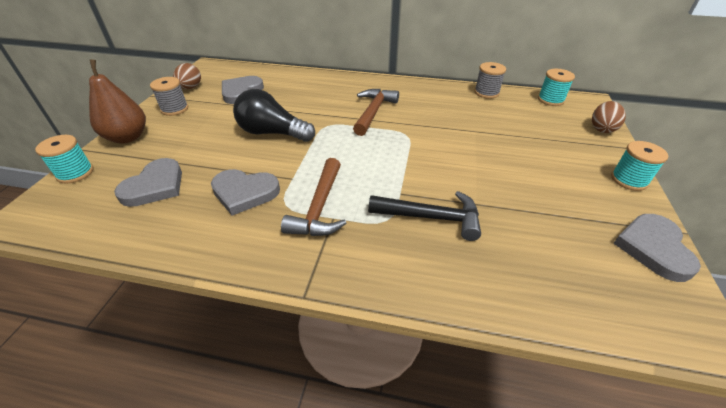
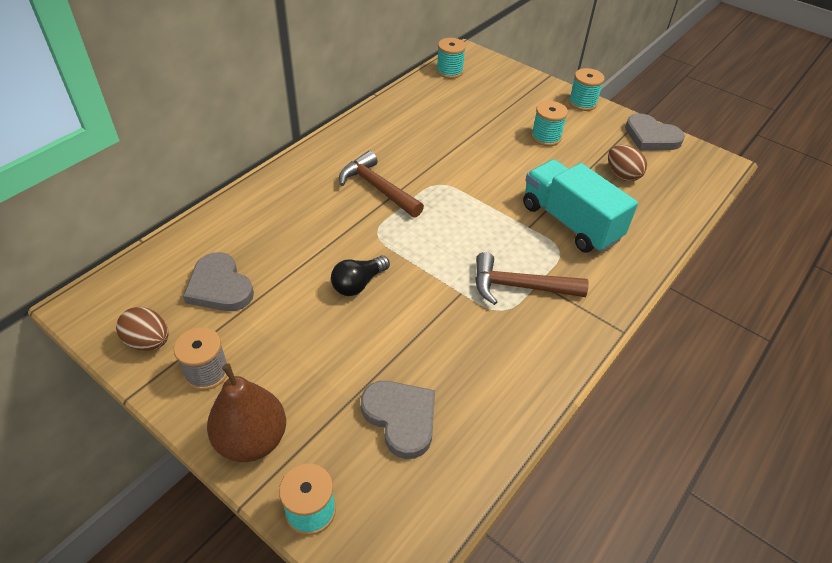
camera: 65 degrees left, 5 degrees up
grey heart [211,169,280,215] -> none
black light bulb [233,89,315,142] -> black light bulb [331,256,390,296], size x0.62
brown hammer [281,158,346,236] -> brown hammer turned 150 degrees clockwise [475,252,589,305]
black hammer [368,191,481,241] -> turquoise truck [523,159,638,253]
grey spool [474,62,506,99] -> none
brown egg [592,101,626,133] -> brown egg moved to [608,145,647,181]
none -> turquoise spool [531,101,568,146]

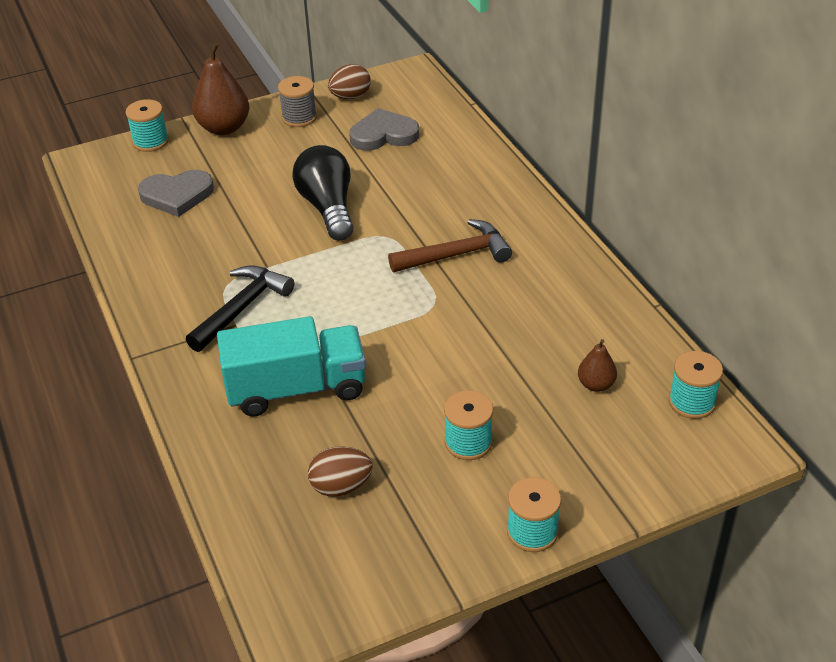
camera: 120 degrees right, 5 degrees down
black light bulb [331,256,390,296] -> black light bulb [292,145,354,240], size x1.61
brown hammer [475,252,589,305] -> black hammer [186,265,294,352]
grey heart [625,113,685,150] -> none
none -> brown pear [578,339,617,392]

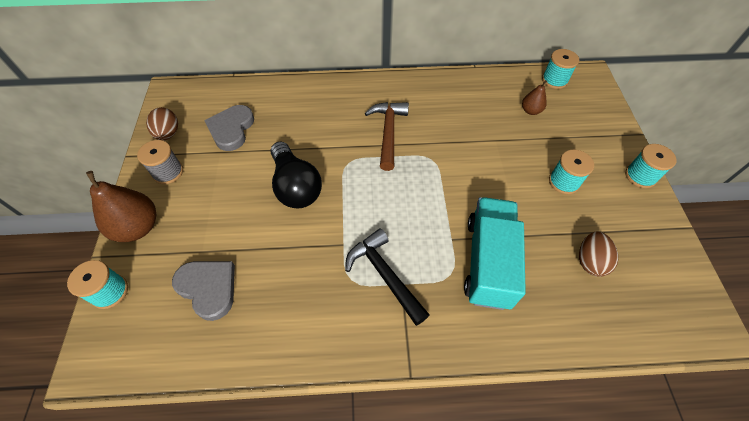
camera: 70 degrees left, 15 degrees up
grey heart [138,170,214,217] -> grey heart turned 60 degrees counterclockwise [172,261,235,321]
black light bulb [292,145,354,240] -> black light bulb turned 120 degrees counterclockwise [270,142,322,209]

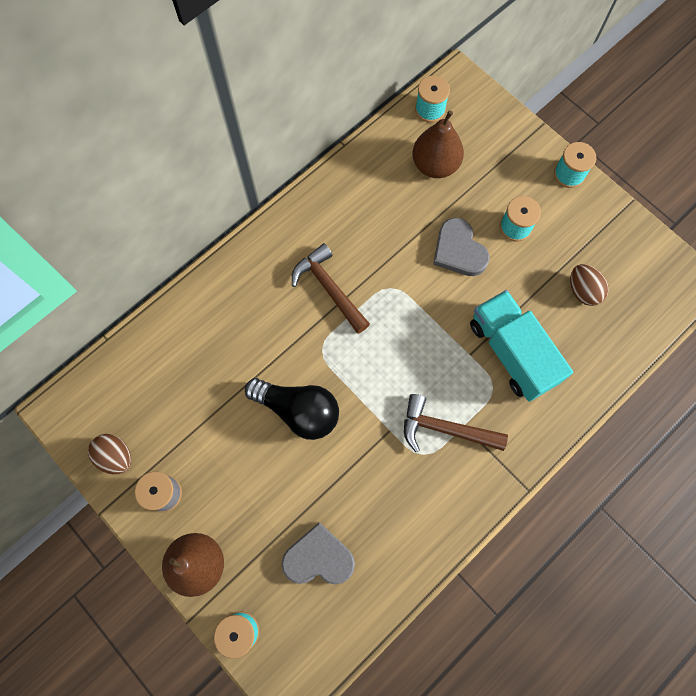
camera: 40 degrees left, 15 degrees up
grey heart [204,105,254,151] -> grey heart moved to [433,218,490,276]
black hammer [345,228,430,326] -> brown hammer [404,394,508,452]
brown pear [522,80,547,115] -> brown pear [412,110,464,178], size x1.88

